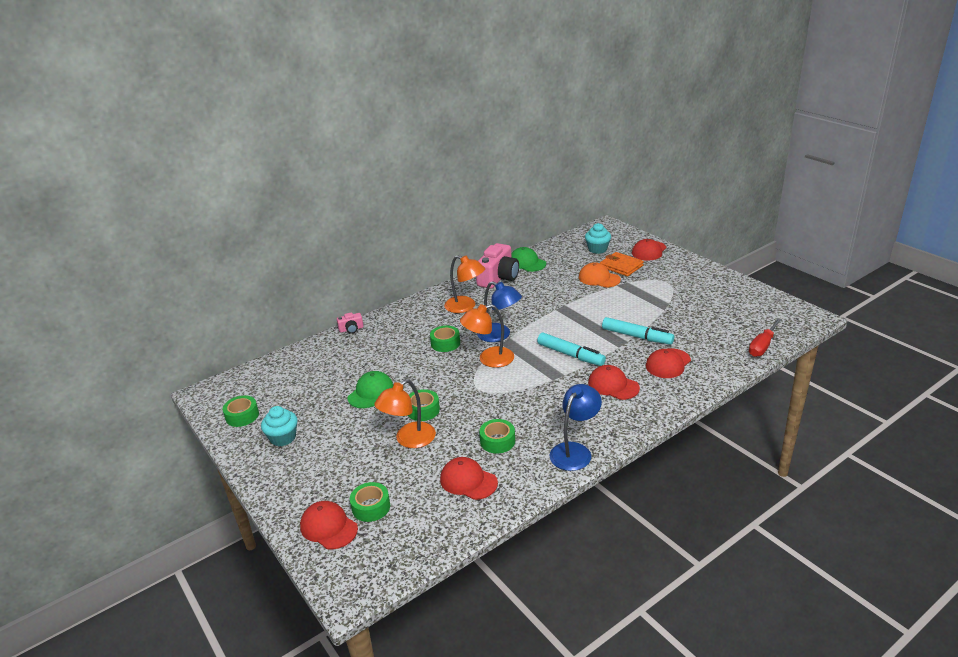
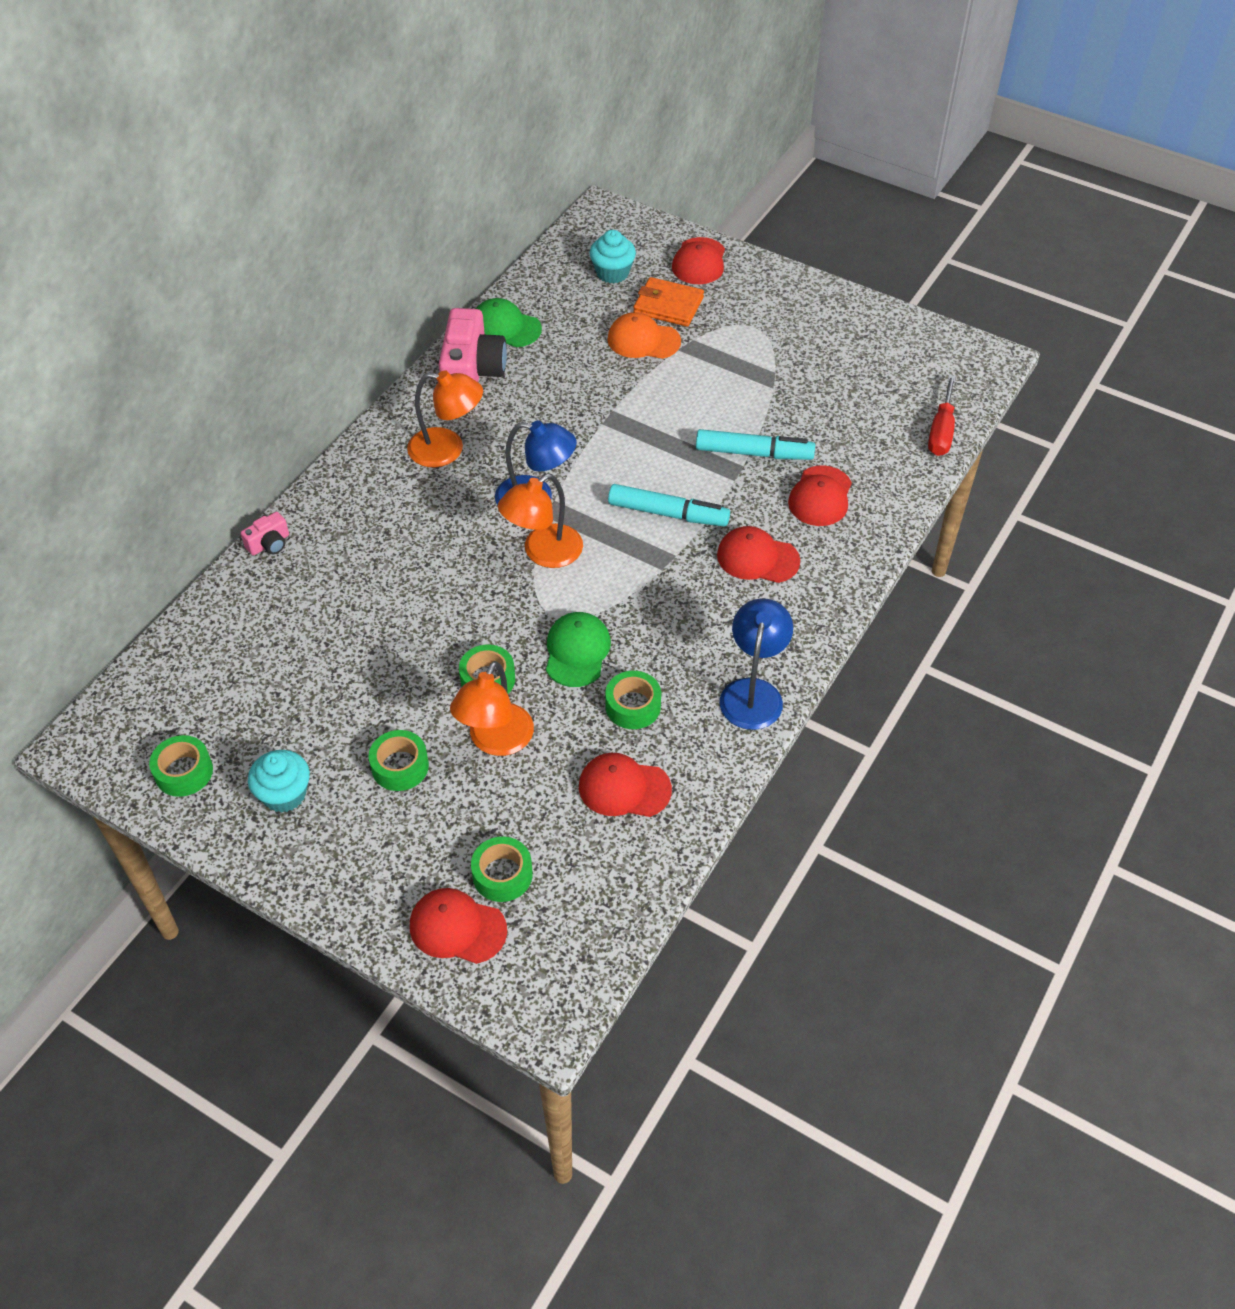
camera: 25 degrees left, 20 degrees up
green cap [348,371,393,408] -> green cap moved to [546,612,611,687]
green tape [430,325,460,352] -> green tape moved to [369,730,429,791]

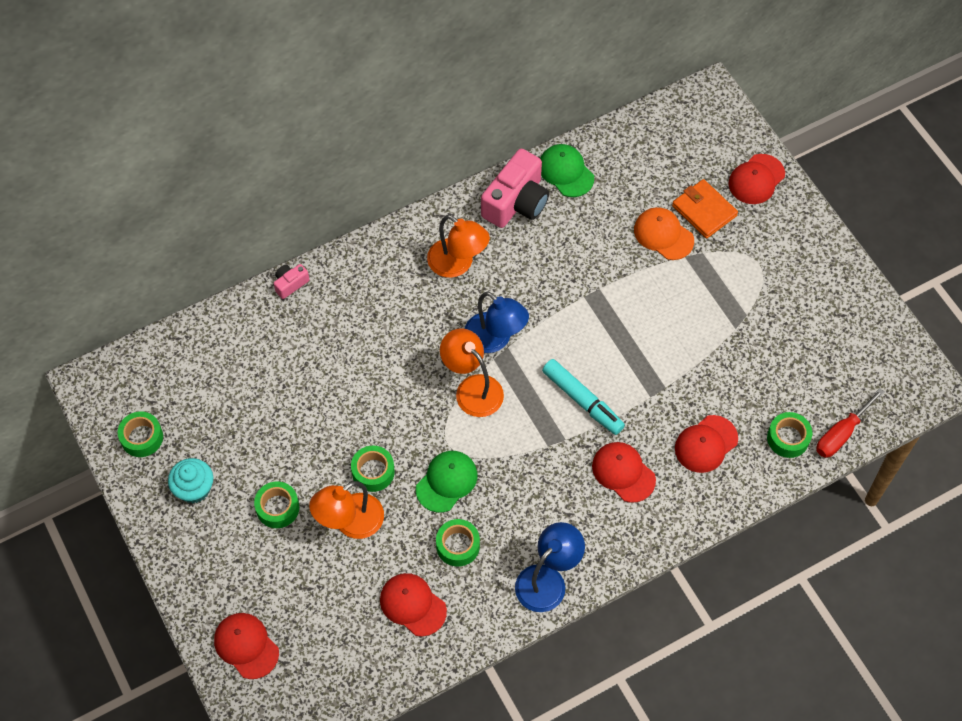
camera: 30 degrees right, 10 degrees up
pink camera [241,512,289,555] -> pink camera turned 150 degrees clockwise [274,264,310,299]
green tape [471,837,533,902] -> green tape moved to [767,412,812,458]
orange lamp [498,474,583,568] -> orange lamp turned 60 degrees clockwise [440,328,504,417]
turquoise cupcake [589,230,636,283] -> none
turquoise marker [696,429,815,460] -> none

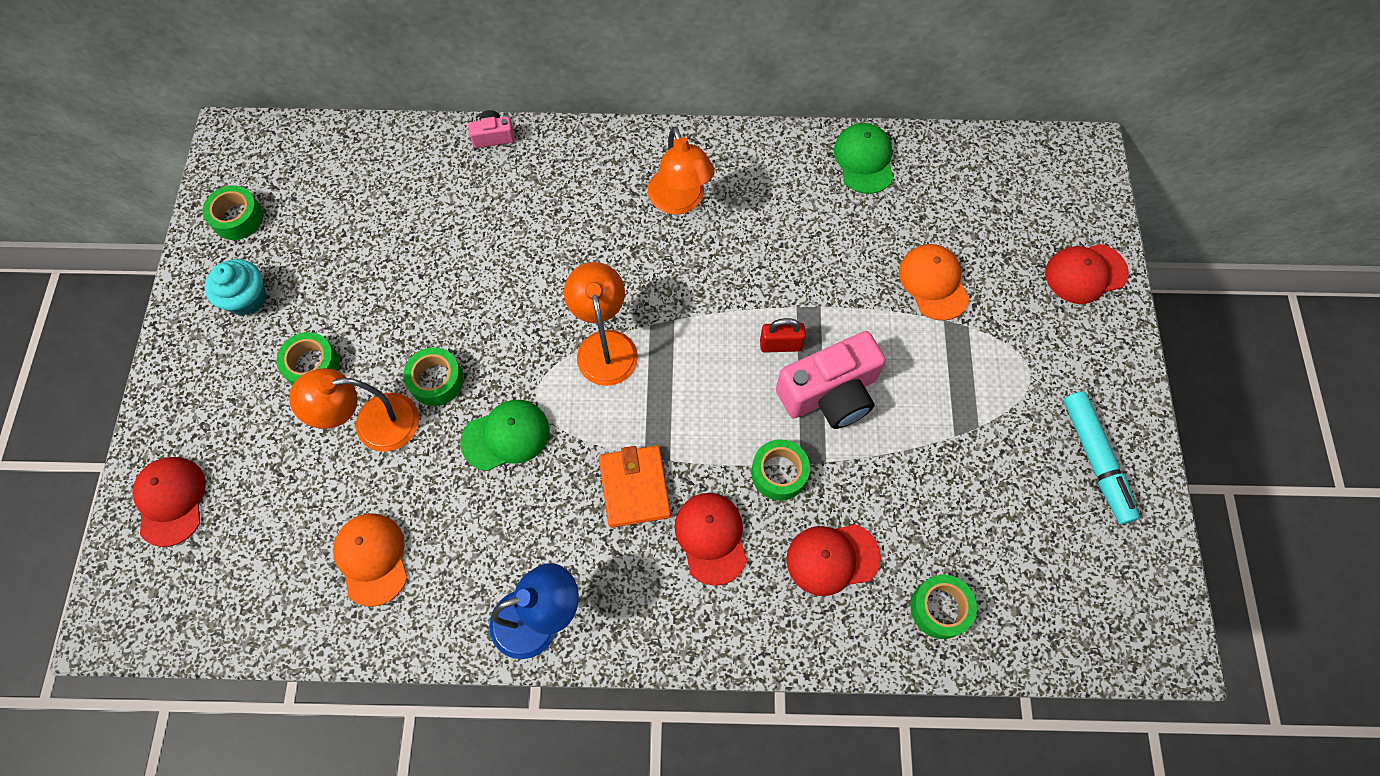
camera: 30 degrees right, 5 degrees up
red cap [380,573,447,637] -> orange cap [333,513,407,607]
green tape [436,519,480,567] -> green tape moved to [751,439,810,501]
blue lamp [465,292,529,353] -> none
pink camera [481,149,549,228] -> pink camera moved to [776,331,886,429]
turquoise marker [542,359,625,435] -> turquoise marker moved to [1064,391,1140,524]
orange wallet [672,179,738,239] -> orange wallet moved to [599,445,671,528]
red screwdriver [816,388,884,458] -> none
none -> red padlock [760,318,806,353]

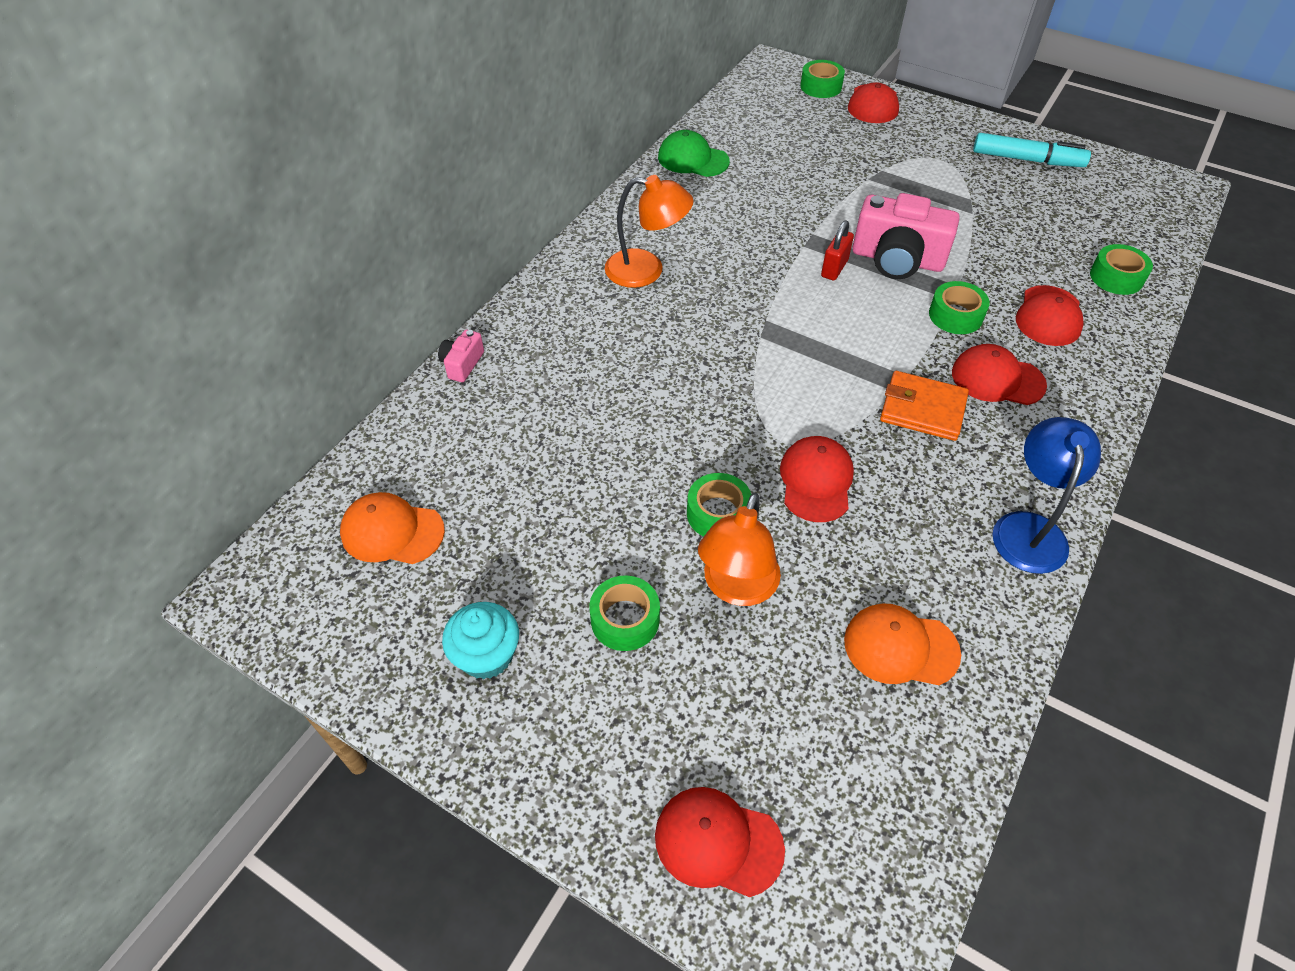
camera: 60 degrees left, 15 degrees down
green tape [202,185,263,240] -> green tape moved to [800,60,845,98]
green cap [460,400,550,471] -> red cap [780,436,854,522]
orange lamp [564,262,638,386] -> none
pink camera [776,331,886,429] -> pink camera turned 105 degrees clockwise [853,193,960,279]
orange cap [899,244,969,321] -> orange cap moved to [340,492,445,564]

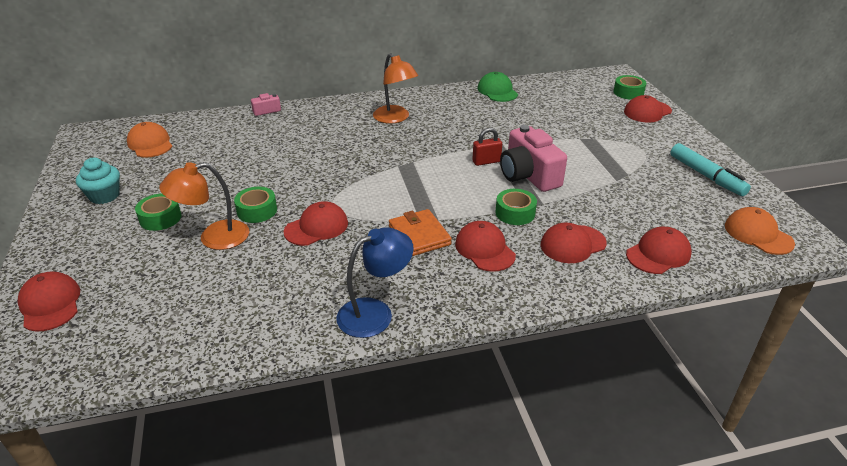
camera: 45 degrees right, 15 degrees down
orange cap [844,603,961,685] -> orange cap moved to [725,207,795,255]
green tape [1090,244,1153,295] -> red cap [626,227,691,274]

